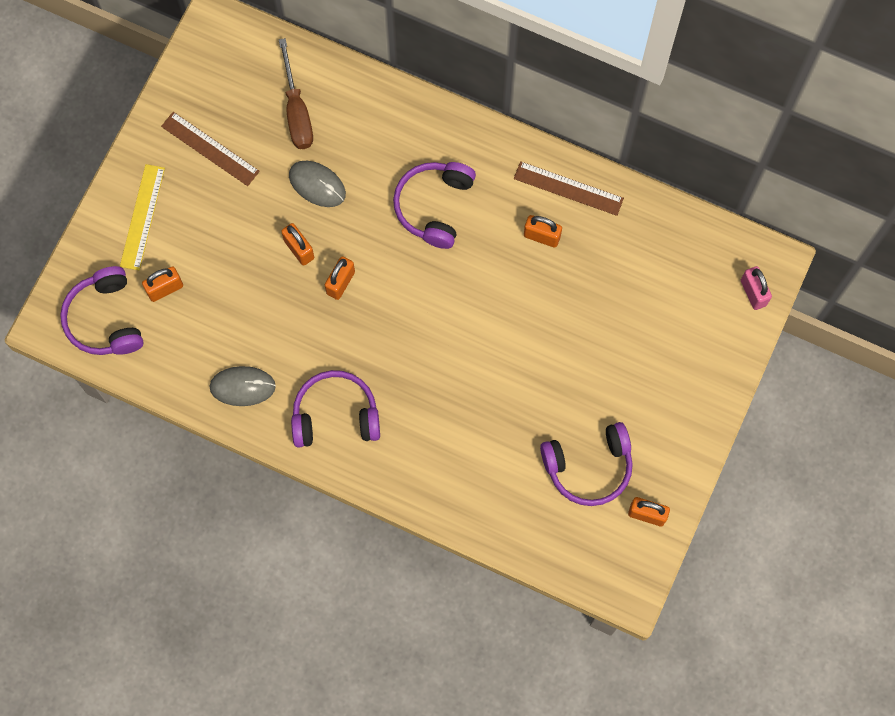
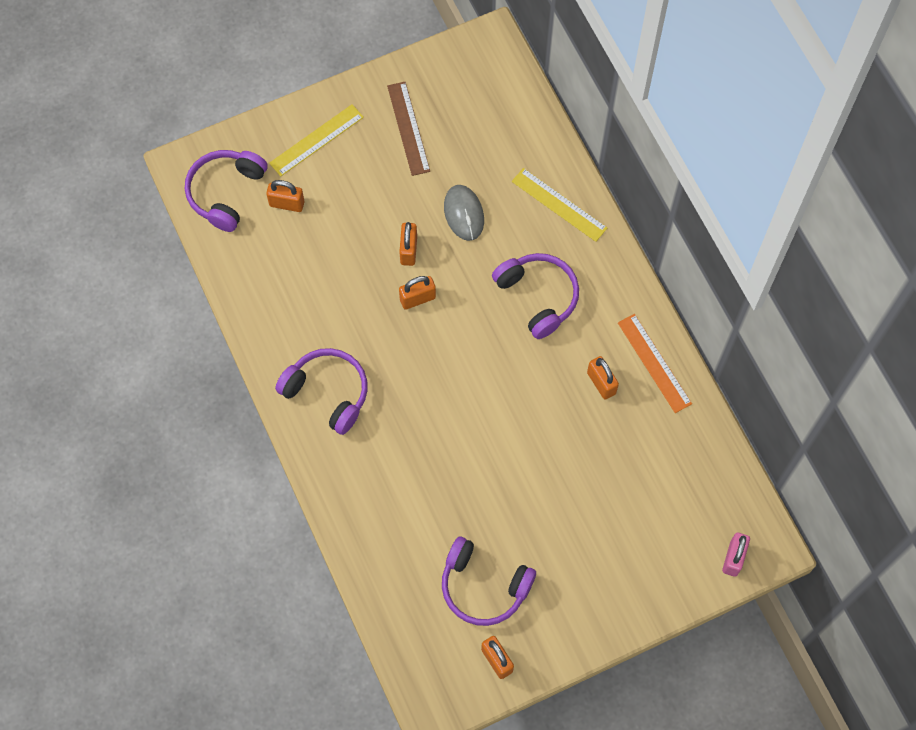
camera: 40 degrees right, 5 degrees down
grey mouse [209,366,276,406] -> none
brown screwdriver [279,38,313,149] -> none
purple headphones [393,162,476,249] -> purple headphones turned 90 degrees clockwise [492,253,579,339]
brown ruler [514,161,624,216] -> orange ruler [618,314,692,413]
none -> yellow ruler [512,168,607,242]

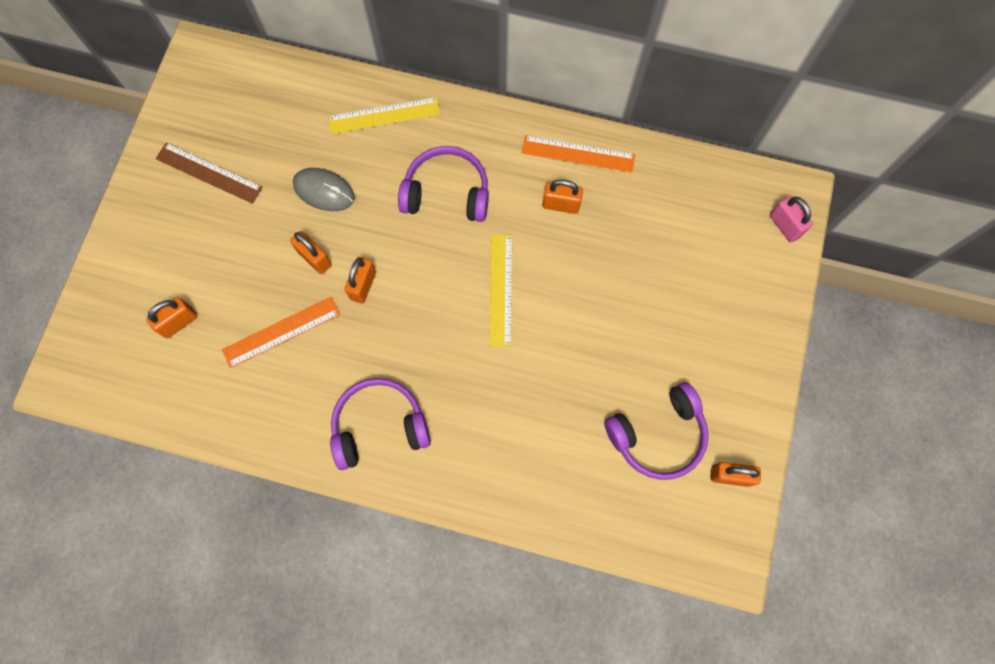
camera: 50 degrees left, 5 degrees up
purple headphones [185,150,268,232] -> none
yellow ruler [269,104,364,176] -> yellow ruler moved to [489,235,512,347]
none -> orange ruler [222,297,340,368]

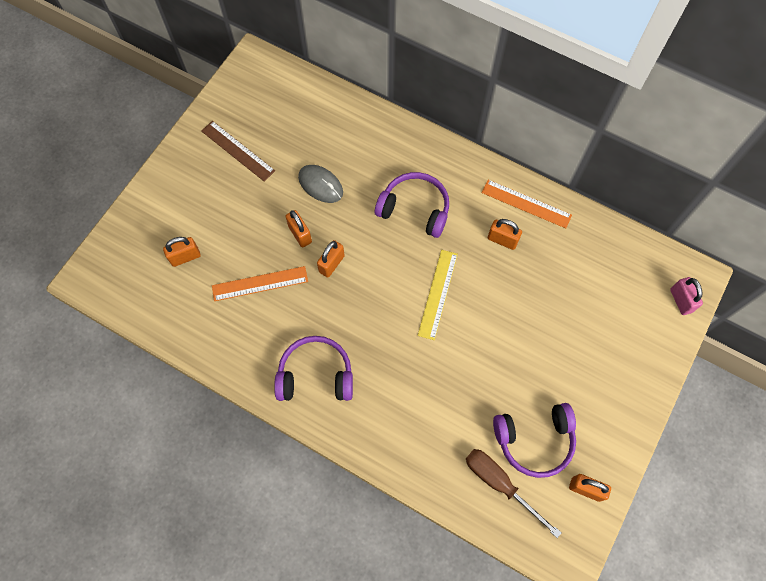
camera: 15 degrees right, 5 degrees down
yellow ruler [328,97,440,134] -> none
none -> brown screwdriver [466,449,561,538]

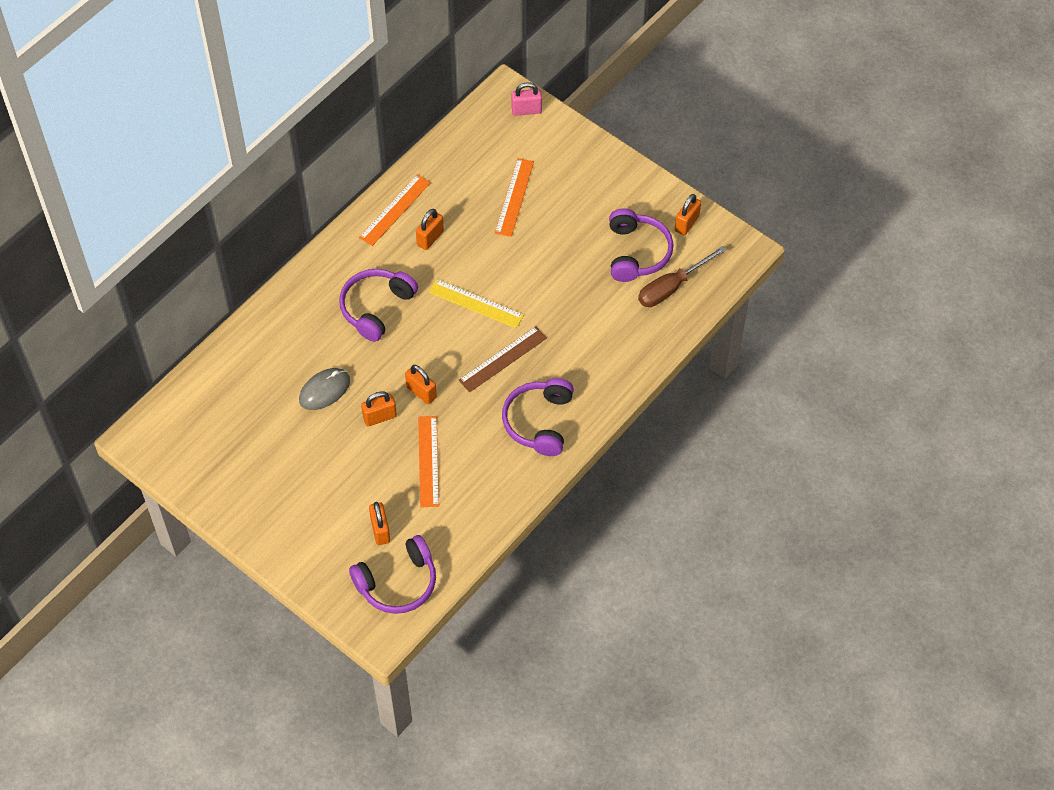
camera: 80 degrees left, 10 degrees down
brown ruler [201,121,275,182] -> brown ruler moved to [458,326,547,392]
none -> purple headphones [349,535,436,614]
none -> orange ruler [495,158,534,237]

